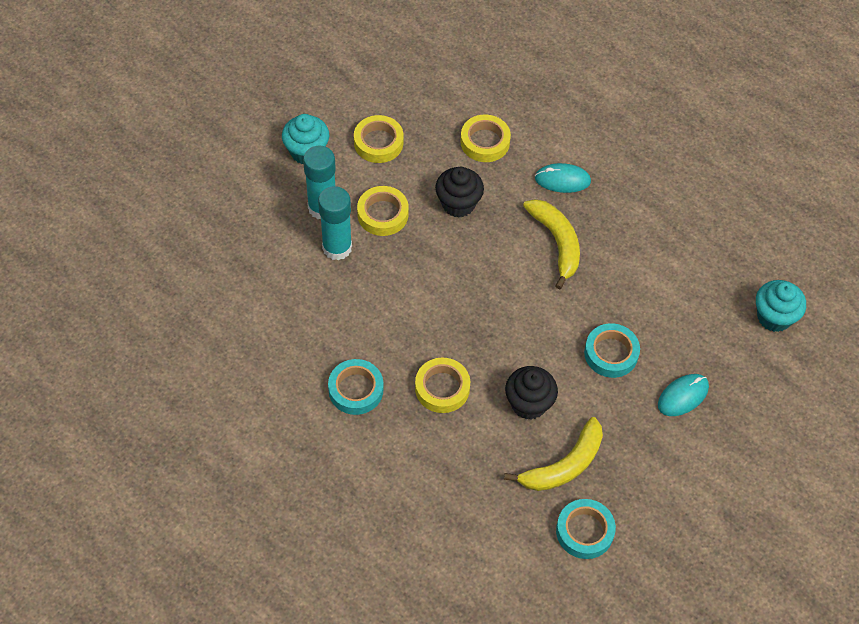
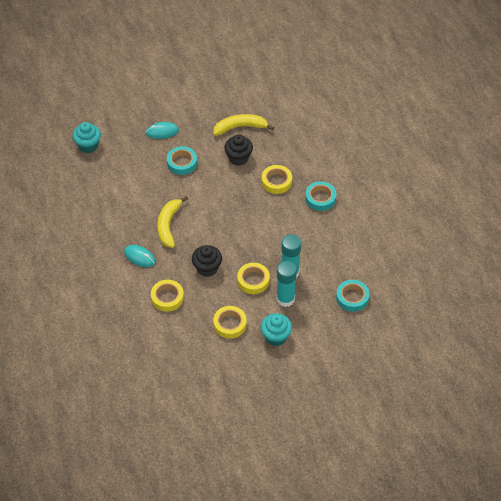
camera: 150 degrees left, 5 degrees down
turquoise tape [556,499,616,559] -> turquoise tape moved to [336,280,369,312]

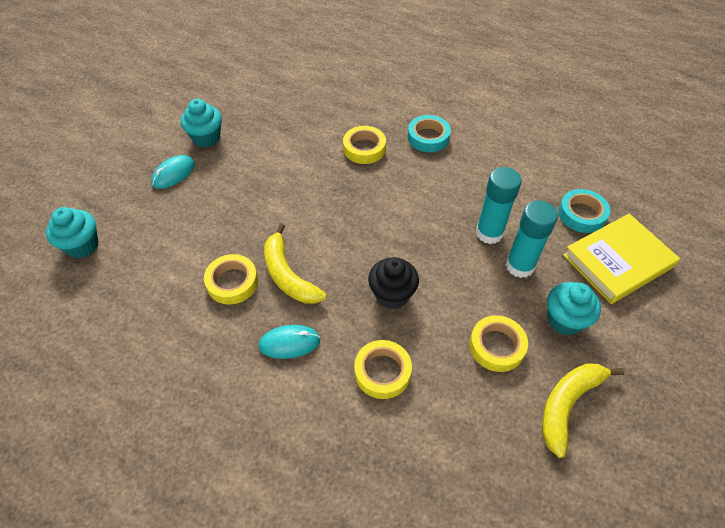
camera: 40 degrees left, 0 degrees up
turquoise tape [167,146,197,175] -> none
yellow banana [213,114,274,136] -> yellow banana moved to [542,363,624,458]
black cupcake [224,134,253,166] -> none
yellow tape [237,263,270,294] -> yellow tape moved to [204,254,258,304]
none -> turquoise cupcake [181,99,222,148]
none -> yellow book [563,214,680,304]

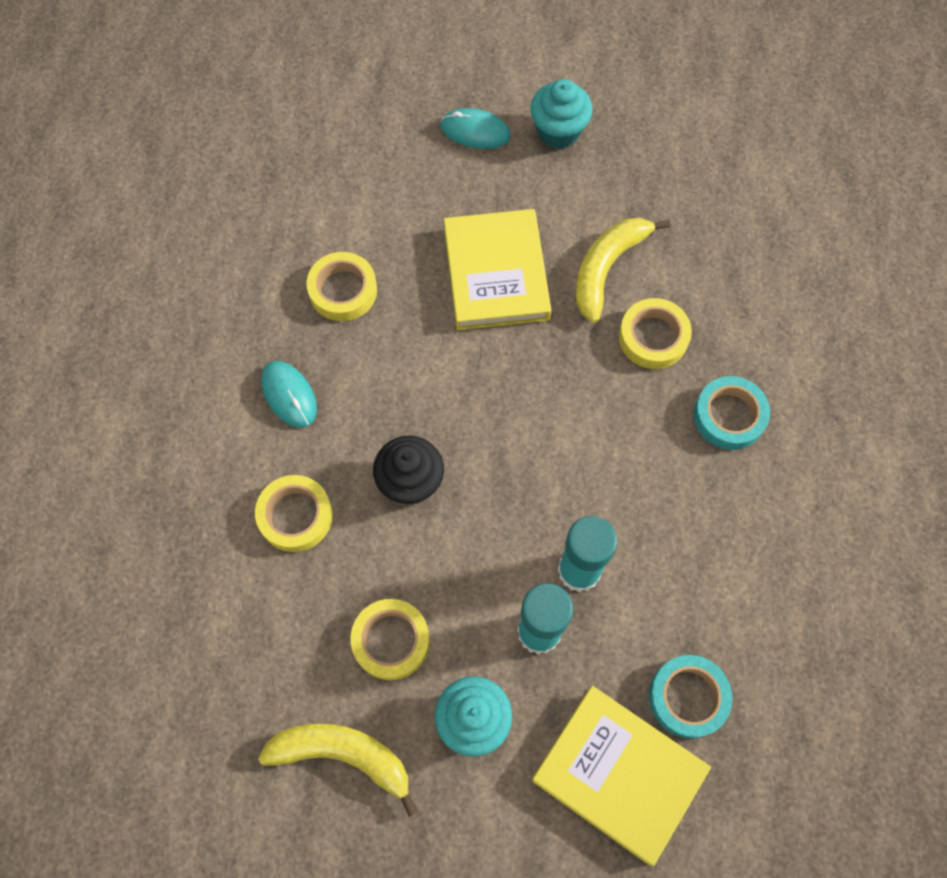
camera: 65 degrees right, 15 degrees up
turquoise cupcake [46,207,99,258] -> none
yellow banana [264,223,327,304] -> yellow banana moved to [576,218,670,323]
none -> yellow book [444,209,551,330]

